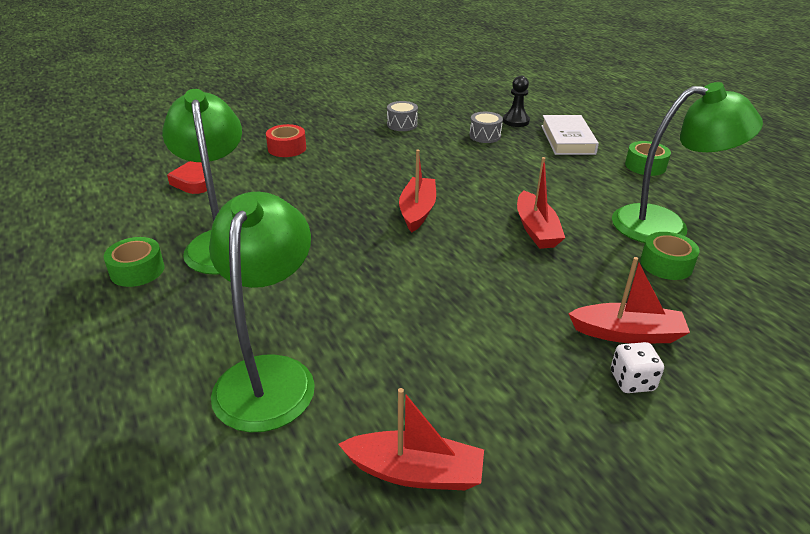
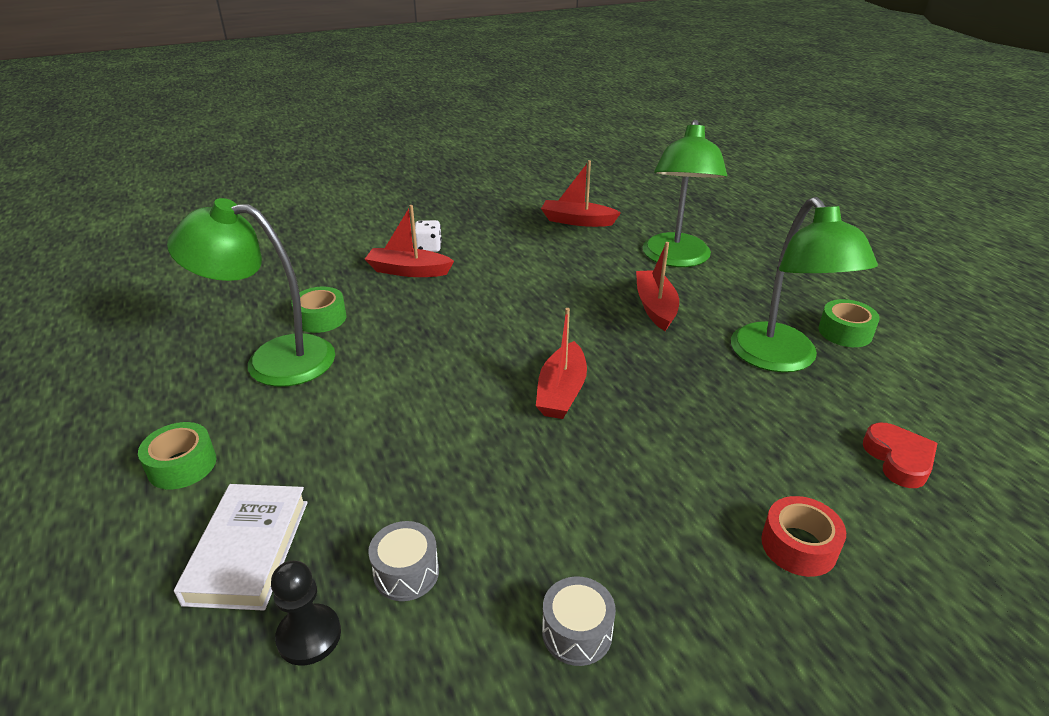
camera: 175 degrees left, 0 degrees up
red boat [517,157,565,249] -> red boat moved to [636,242,679,331]

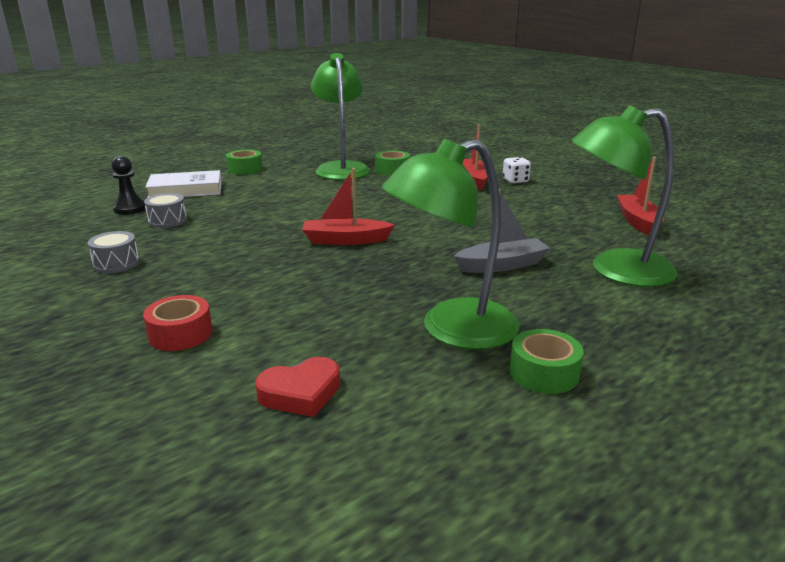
camera: 75 degrees right, 10 degrees down
red boat [636,242,679,331] -> grey boat [454,189,550,273]

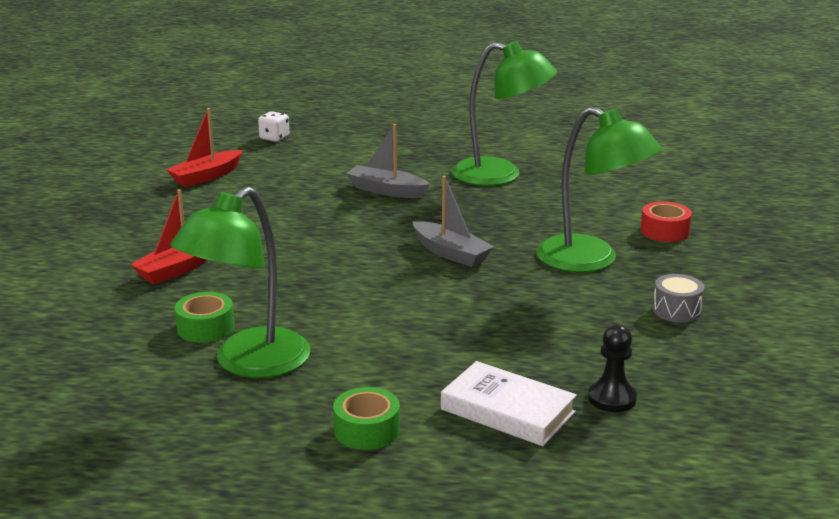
camera: 135 degrees left, 0 degrees up
grey drum [144,193,187,228] -> none
red heart [255,357,340,417] -> none
red boat [302,168,395,245] -> grey boat [413,176,494,267]
white dice [503,157,531,184] -> white dice moved to [258,111,289,142]
green tape [510,329,584,394] -> none
green lamp [571,105,678,287] -> green lamp moved to [536,107,662,272]

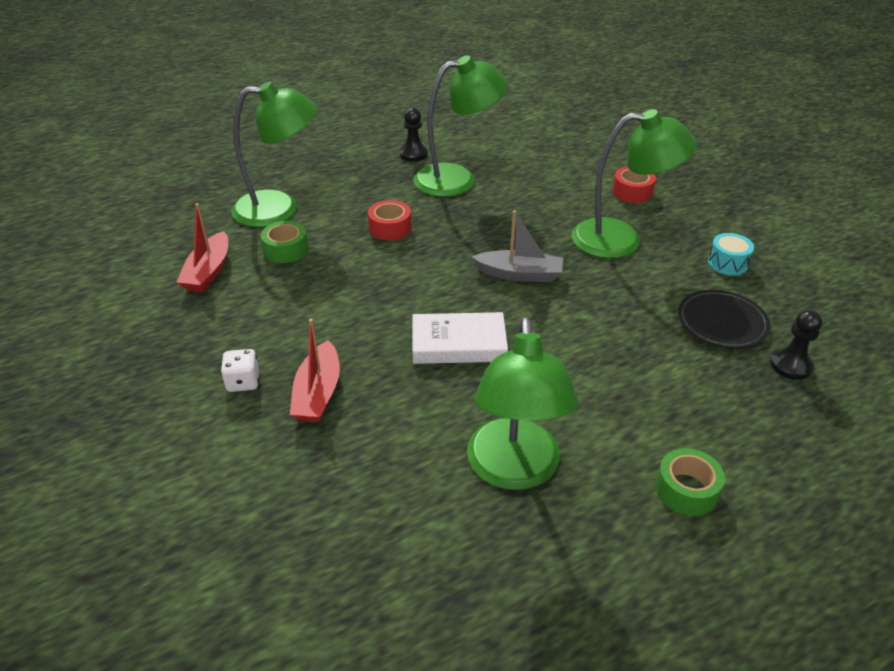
camera: 35 degrees left, 15 degrees up
green tape [175,292,234,343] -> green tape moved to [261,221,308,263]
white dice [258,111,289,142] -> white dice moved to [221,349,259,392]
grey boat [346,124,430,198] -> red tape [368,200,412,240]
white book [441,361,577,446] -> white book moved to [412,312,508,364]
grey drum [653,274,704,323] -> turquoise drum [708,233,754,276]
none -> green lamp [231,82,317,227]
none -> black pawn [400,107,428,162]
none -> black plate [678,290,771,349]

